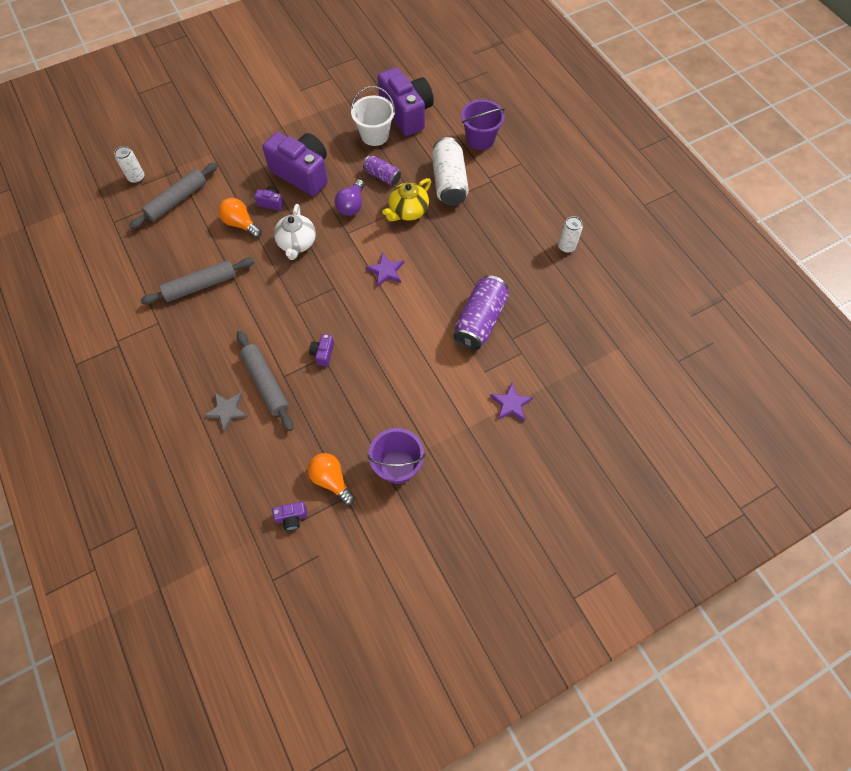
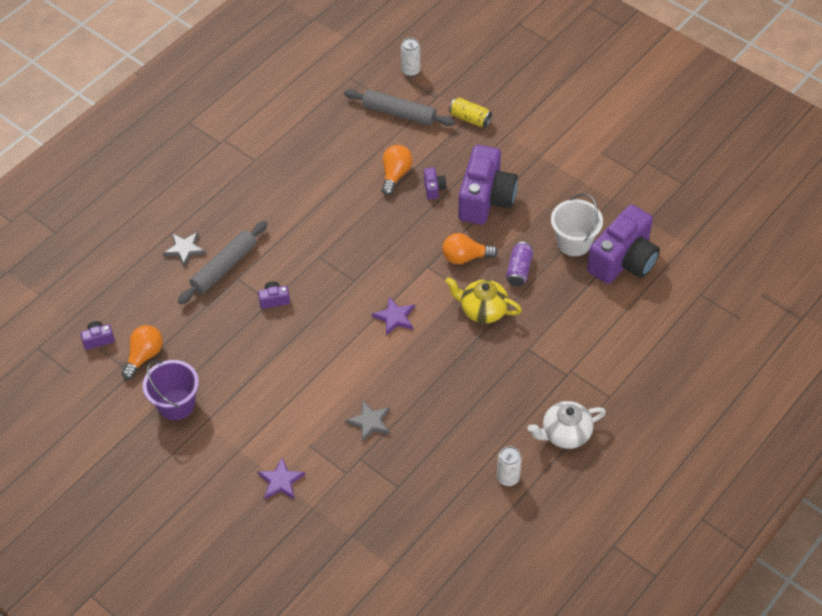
camera: 70 degrees right, 10 degrees down
grey rolling pin [141,258,254,304] -> none
purple camera [272,502,307,530] -> purple camera turned 105 degrees clockwise [80,321,115,350]
white teapot [274,204,316,260] -> white teapot moved to [527,401,606,449]
purple light bulb [335,179,364,216] -> orange light bulb [442,233,498,264]
white can [432,137,469,206] -> none
purple can [453,275,509,350] -> grey star [345,401,390,443]
purple bucket [461,99,505,150] -> none
none -> yellow can [449,97,492,127]

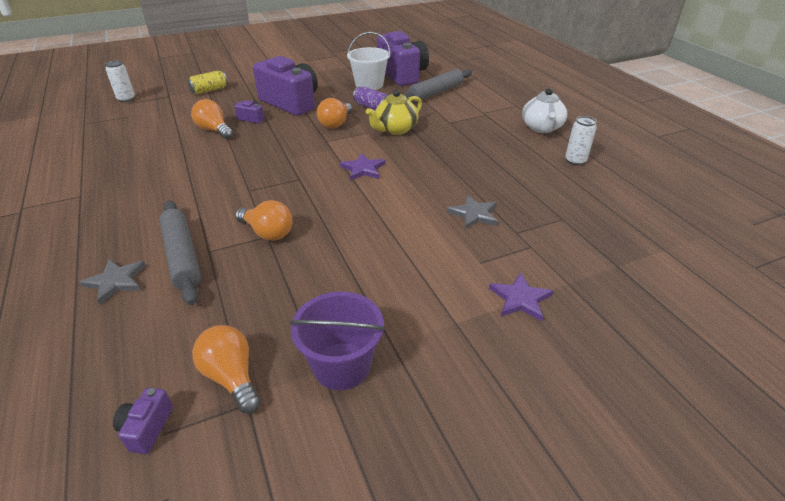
camera: 65 degrees left, 15 degrees down
purple camera [258,281,290,309] -> orange light bulb [235,200,293,241]
grey rolling pin [344,89,455,126] -> grey rolling pin moved to [403,69,472,102]

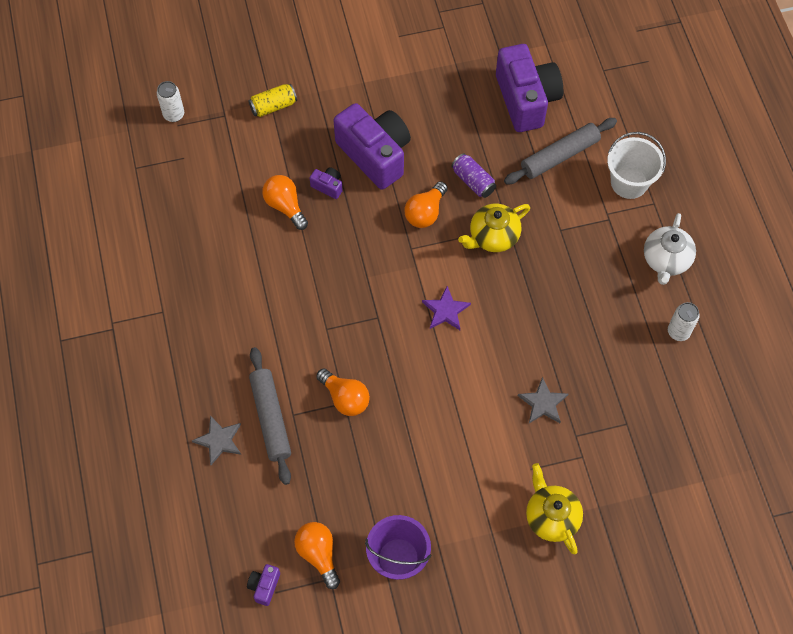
camera: 10 degrees right, 25 degrees up
white bucket [347,32,390,90] -> white bucket moved to [607,132,666,199]
purple star [489,272,553,321] -> yellow teapot [526,463,583,554]

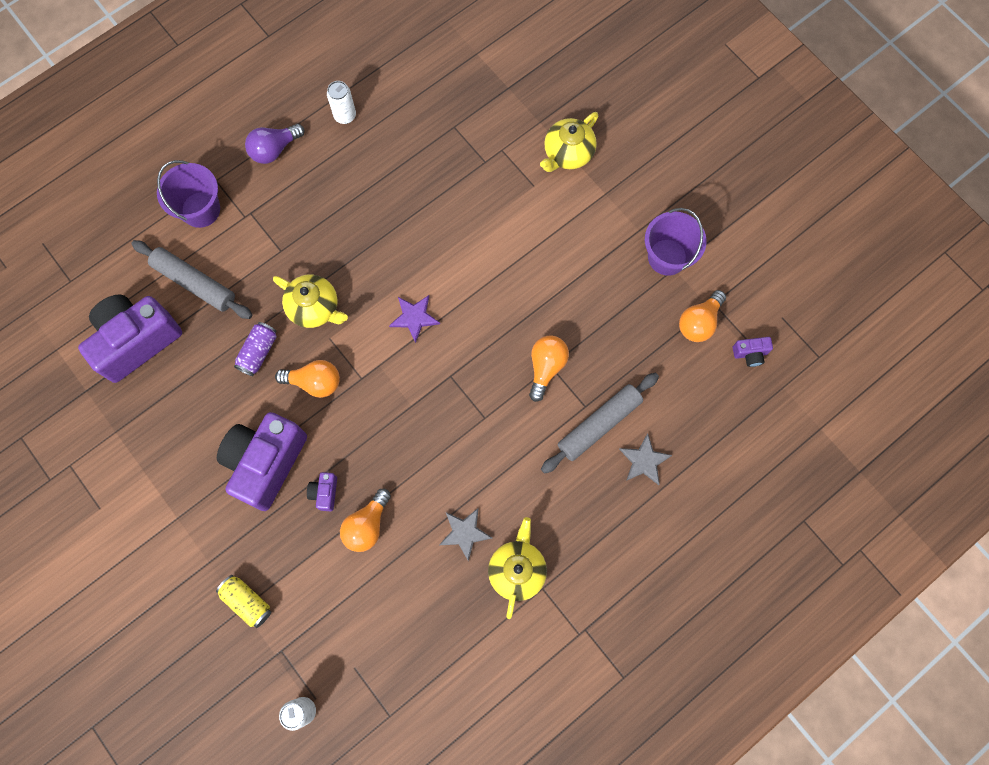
camera: 115 degrees left, 10 degrees up
grey star [518,377,568,423] -> grey star moved to [439,508,492,561]
white bucket [607,132,666,199] -> purple bucket [157,160,220,228]
white teapot [644,213,696,285] -> purple light bulb [245,124,305,164]
none -> yellow teapot [488,517,547,619]

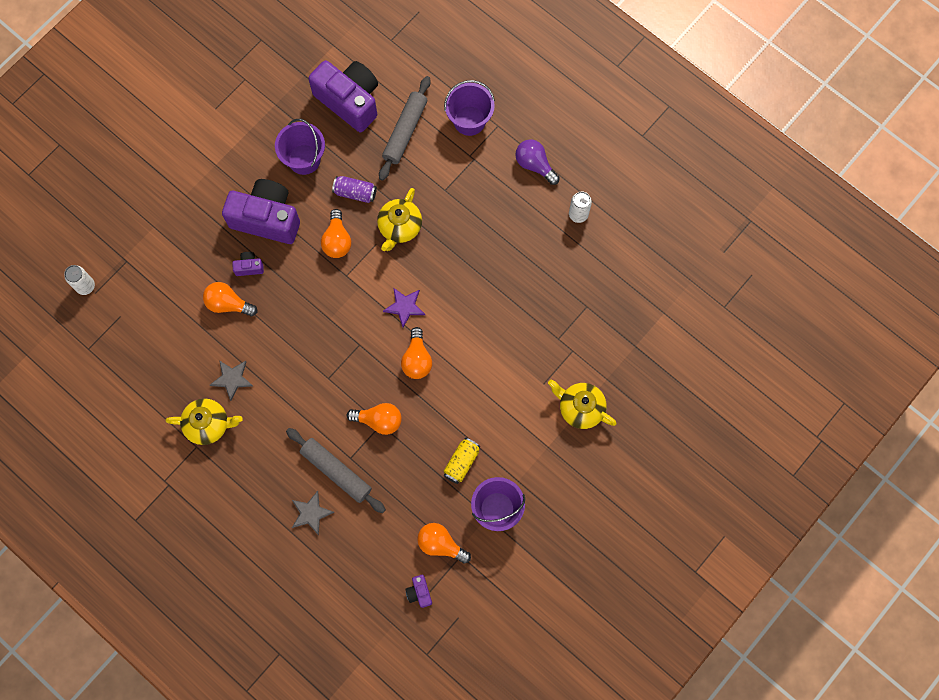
camera: 80 degrees right, 0 degrees up
yellow can [216,575,271,628] -> yellow can moved to [443,438,480,484]
none -> purple bucket [275,119,325,175]
none -> orange light bulb [401,327,432,379]

